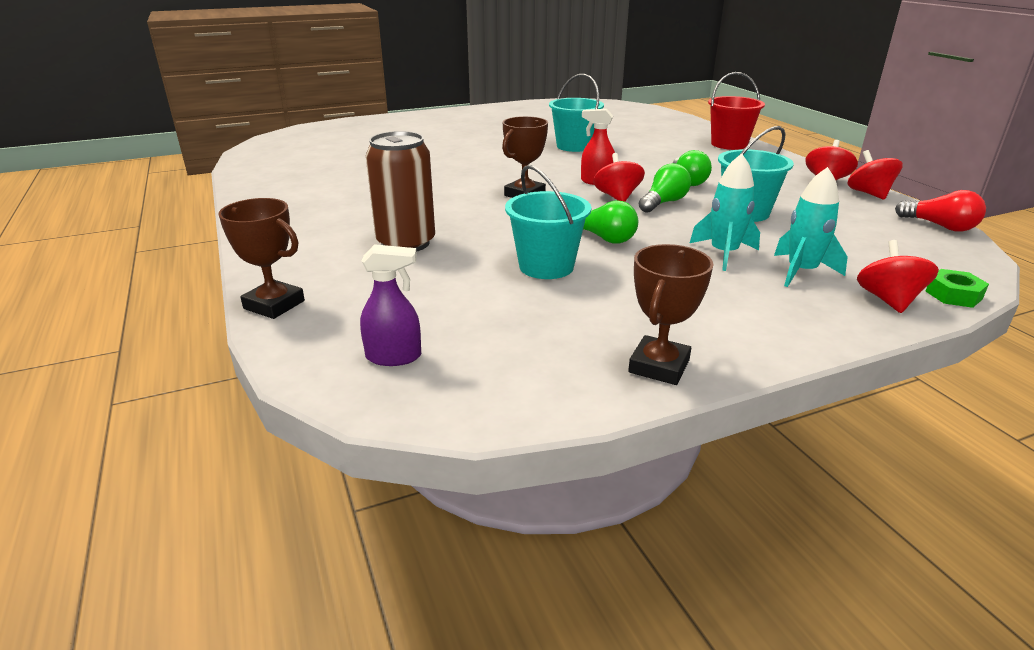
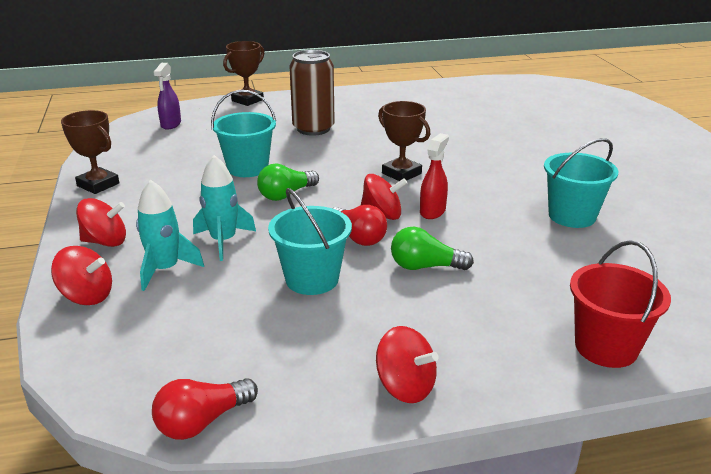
camera: 100 degrees right, 0 degrees up
green light bulb [639,163,691,213] -> red light bulb [333,205,387,246]
red spinning top [848,150,903,200] -> red spinning top moved to [76,198,126,247]
green nut [925,269,989,308] -> none

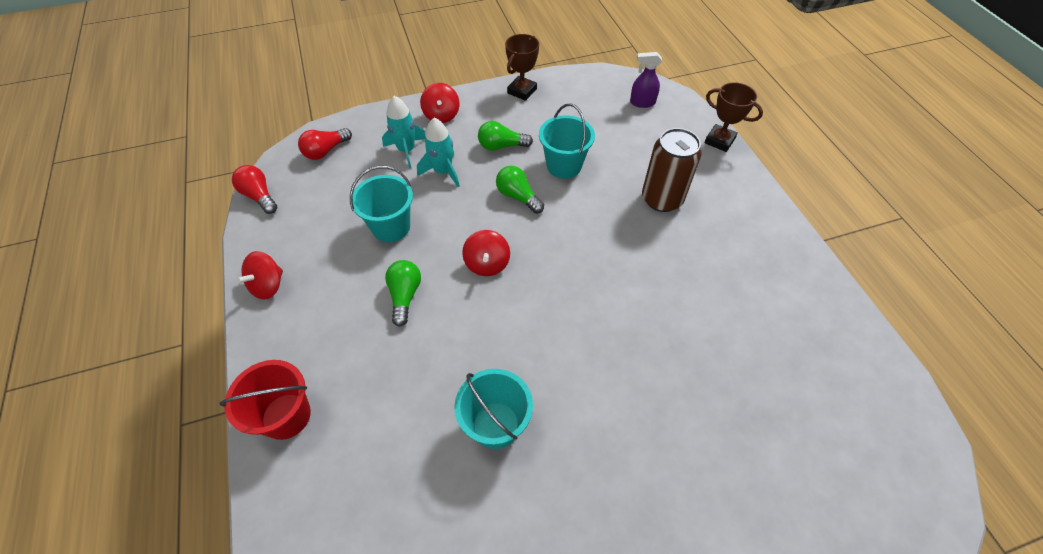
camera: 85 degrees right, 25 degrees up
red spinning top [51,246,112,305] -> none
red light bulb [333,205,387,246] -> red light bulb moved to [298,128,352,160]
brown trophy [378,101,430,181] -> none
red spray bottle [420,133,449,219] -> none
none -> green light bulb [478,121,533,151]

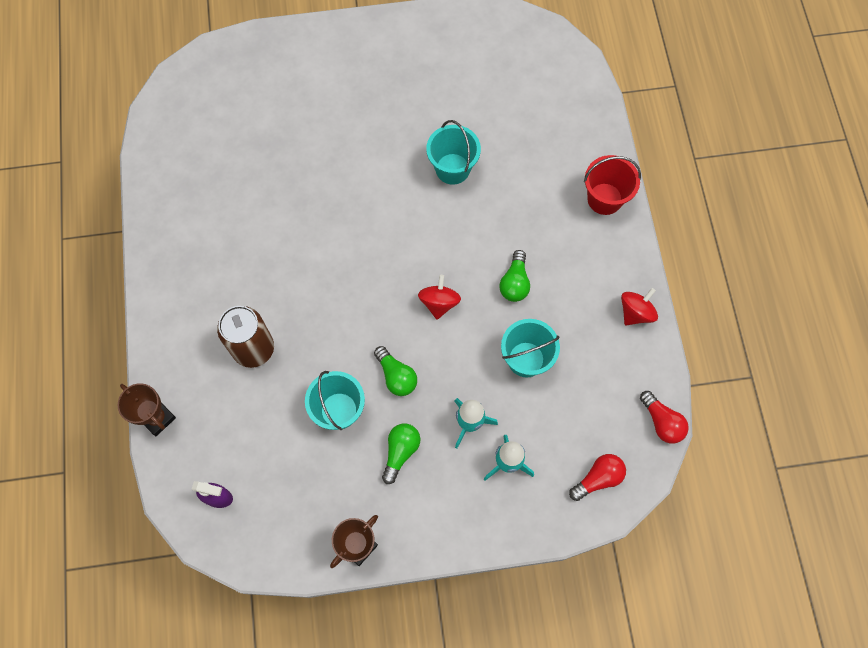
camera: 170 degrees left, 15 degrees up
red spinning top [420,83,459,123] -> none
green light bulb [478,121,533,151] -> green light bulb turned 75 degrees counterclockwise [382,423,420,484]

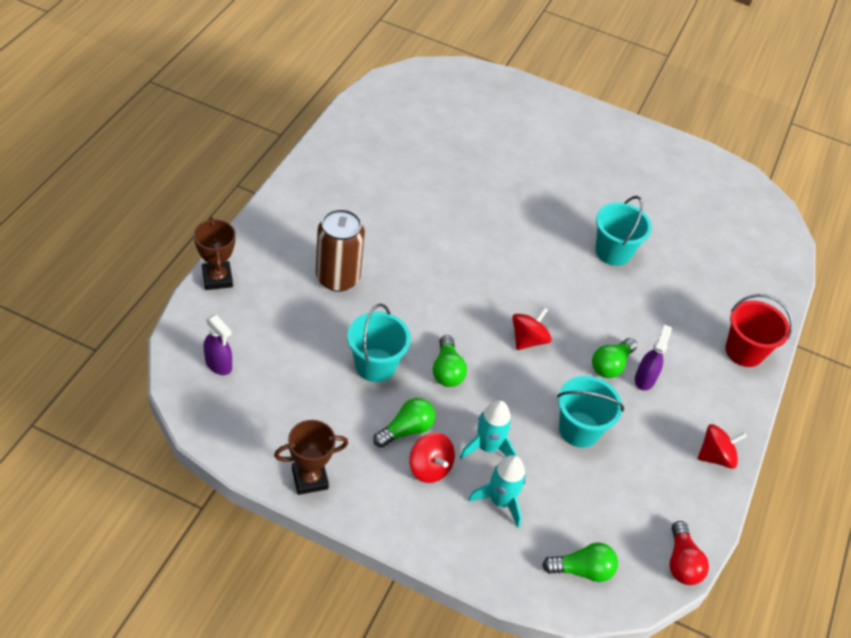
camera: 25 degrees right, 20 degrees down
red light bulb [569,454,626,501] -> green light bulb [542,543,618,582]
none -> red spinning top [409,433,455,483]
none -> purple spray bottle [635,324,672,391]

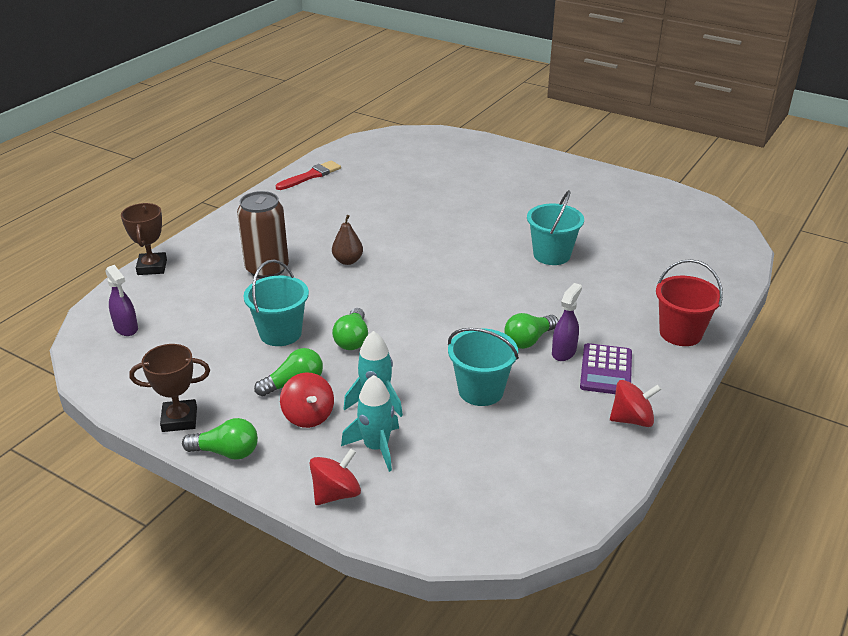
camera: 15 degrees right, 15 degrees down
red spinning top [512,307,552,350] -> red spinning top moved to [310,449,361,505]
green light bulb [542,543,618,582] -> green light bulb moved to [182,418,258,460]
red light bulb [669,521,709,585] -> none
none -> red brush [276,161,341,190]
none -> brown pear [332,215,363,265]
none -> purple calculator [580,343,632,394]

